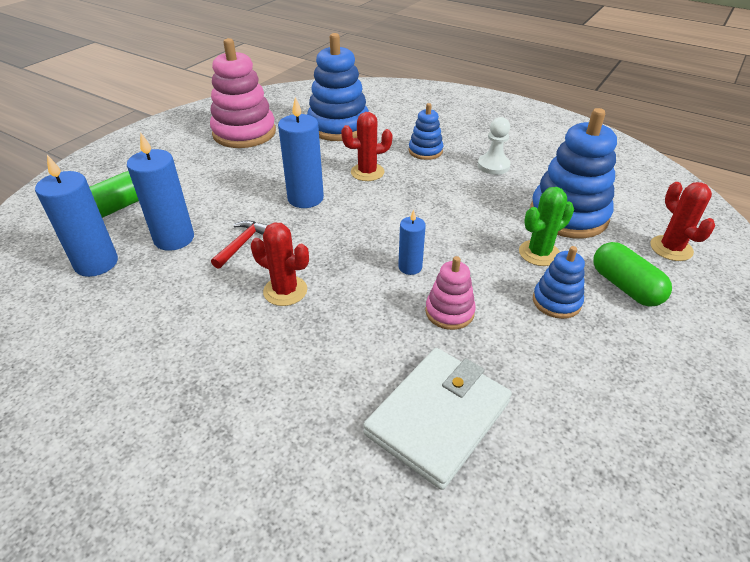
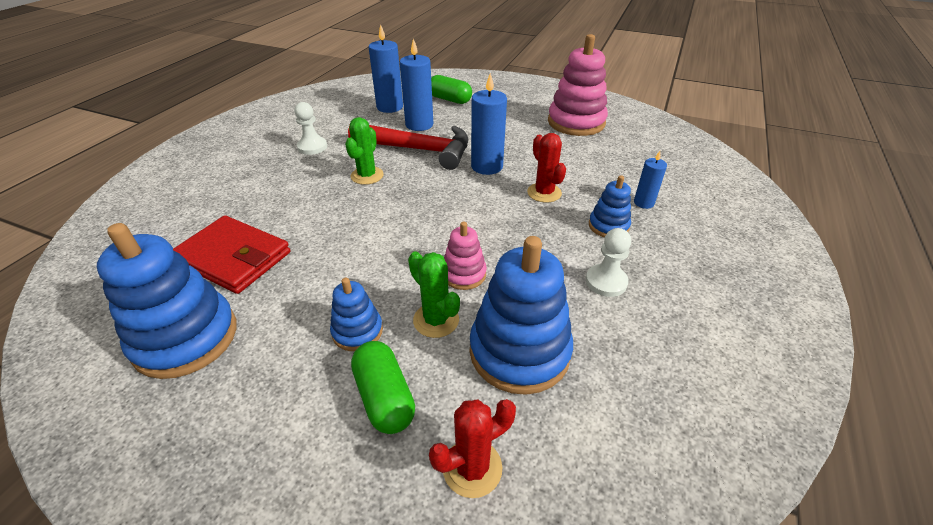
camera: 80 degrees right, 0 degrees up
red hammer [211,220,267,269] -> red hammer [348,125,468,170], size x2.27
red cactus [251,222,309,306] -> green cactus [345,117,384,185]
blue stacking toy [307,33,369,141] -> blue stacking toy moved to [97,223,237,379]
white wallet [363,348,512,490] -> red wallet [173,215,290,294]
blue candle [398,210,426,275] -> blue candle moved to [634,151,667,209]
pink stacking toy [425,256,476,330] -> pink stacking toy moved to [444,221,487,290]
green capsule [593,242,672,307] -> green capsule turned 75 degrees counterclockwise [351,341,415,434]
none -> white pawn [295,102,327,155]

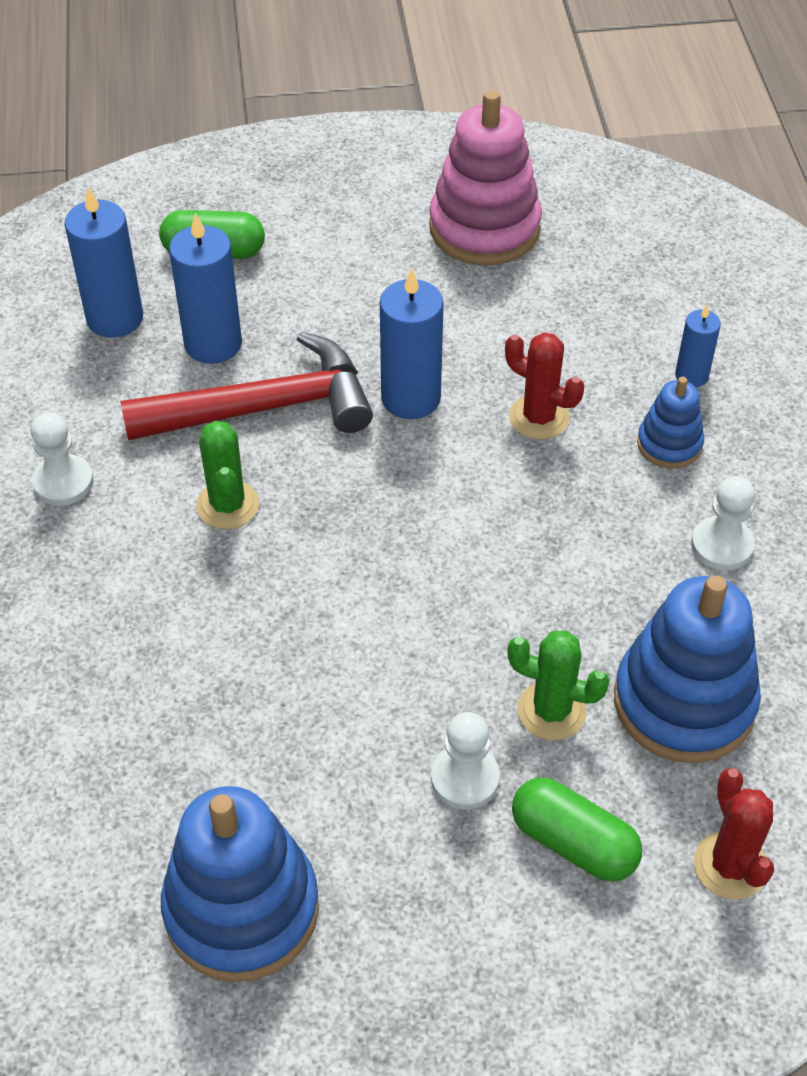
camera: 30 degrees left, 10 degrees up
red wallet [173,215,290,294] -> none
blue stacking toy [330,278,383,351] -> white pawn [431,712,500,810]
red cactus [429,399,516,498] -> red cactus turned 45 degrees counterclockwise [694,768,774,900]
pink stacking toy [444,221,487,290] -> none

